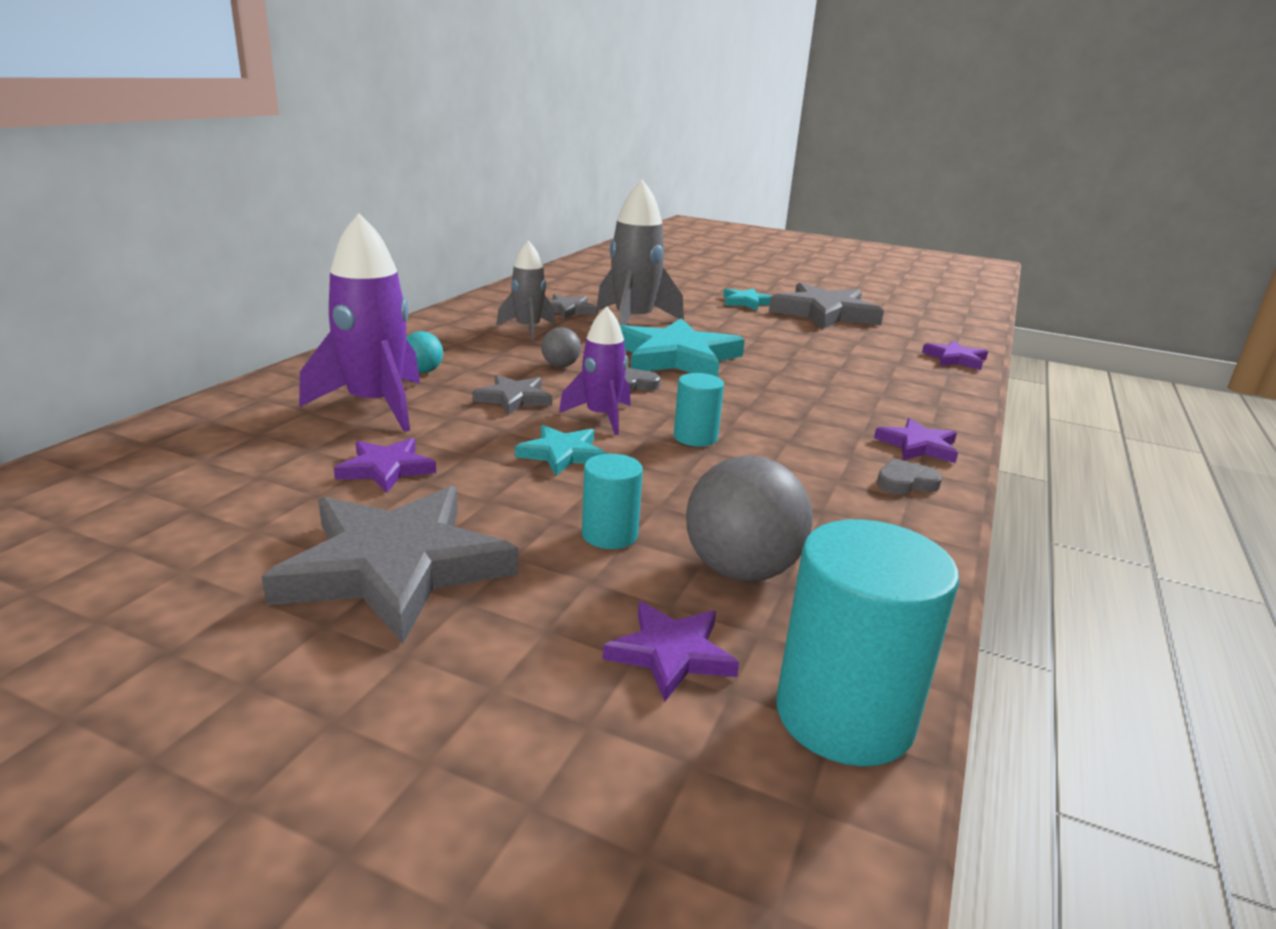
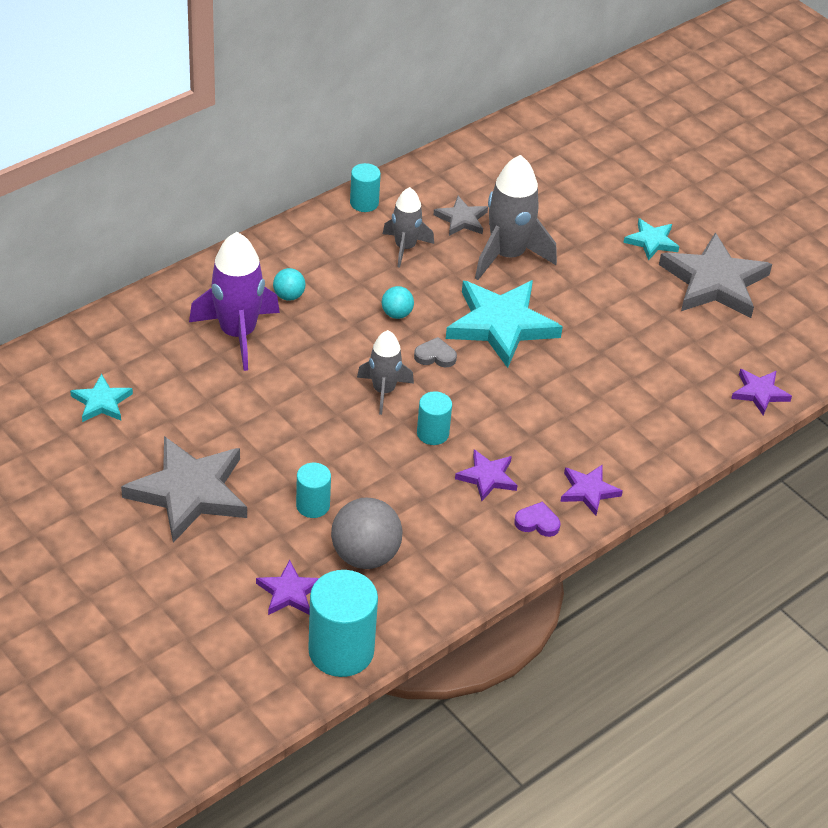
camera: 25 degrees right, 20 degrees up
purple star [334,438,436,493] -> purple star moved to [455,449,518,501]
grey star [472,375,552,415] -> none
turquoise star [515,425,606,476] -> turquoise star moved to [70,374,133,422]
grey ball [541,327,581,367] -> turquoise ball [382,286,414,319]
purple rocket [559,306,631,435] -> grey rocket [357,330,414,415]
grey heart [877,458,942,494] -> purple heart [514,502,560,537]
none -> turquoise cylinder [350,163,381,212]

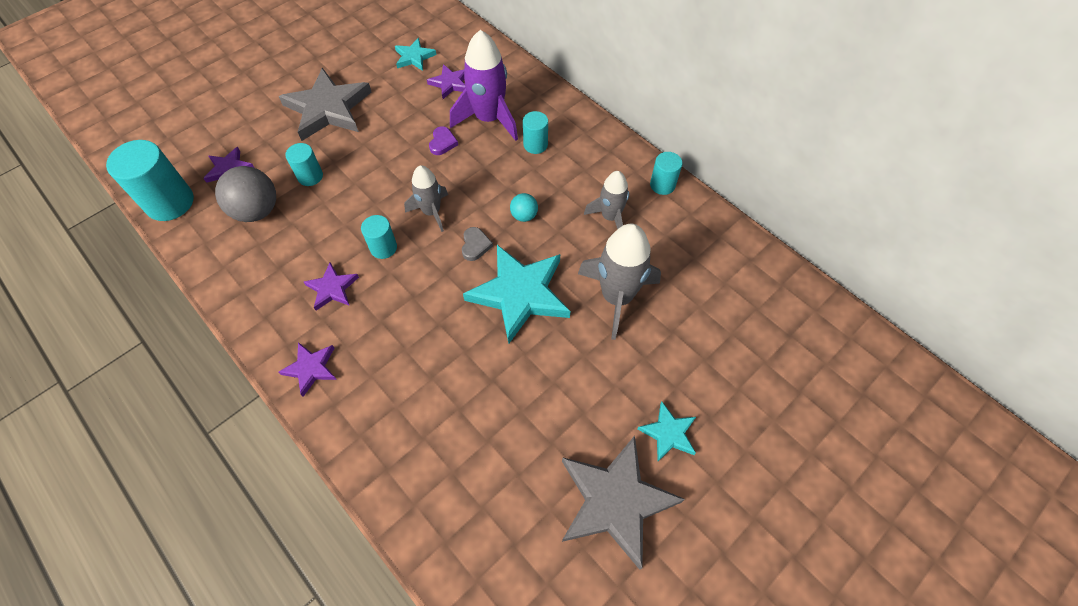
camera: 90 degrees right, 15 degrees up
turquoise ball [273,268,306,301] -> turquoise cylinder [523,111,548,154]
grey star [434,196,488,236] -> none
purple heart [514,502,560,537] -> purple heart moved to [429,126,458,155]
purple star [731,369,792,415] -> purple star moved to [427,64,465,99]

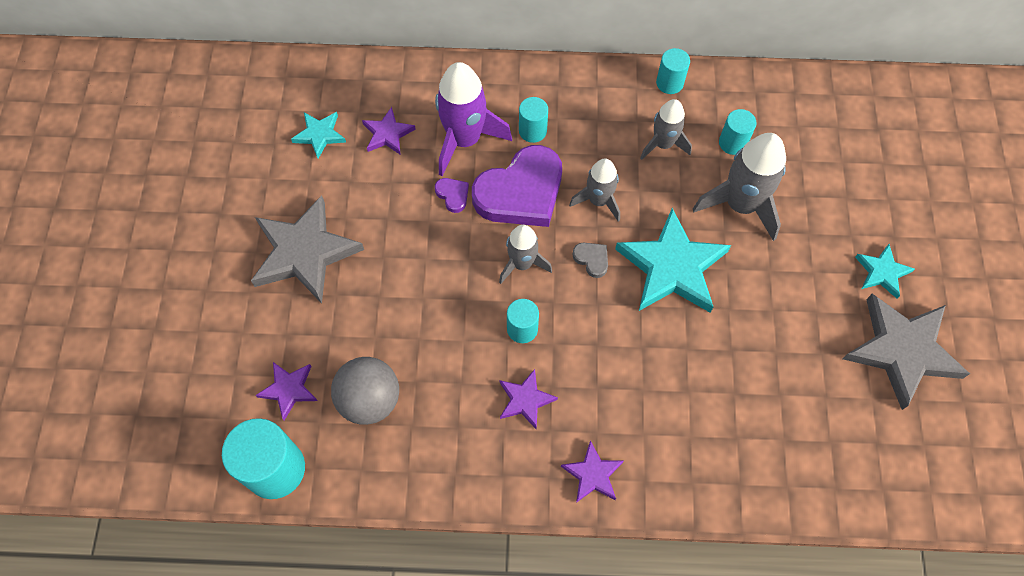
camera: 45 degrees left, 5 degrees up
turquoise cylinder [285,143,323,186] -> turquoise cylinder moved to [719,109,757,155]
turquoise ball [510,193,538,222] -> grey rocket [569,159,620,222]
none -> purple heart [472,145,562,227]

